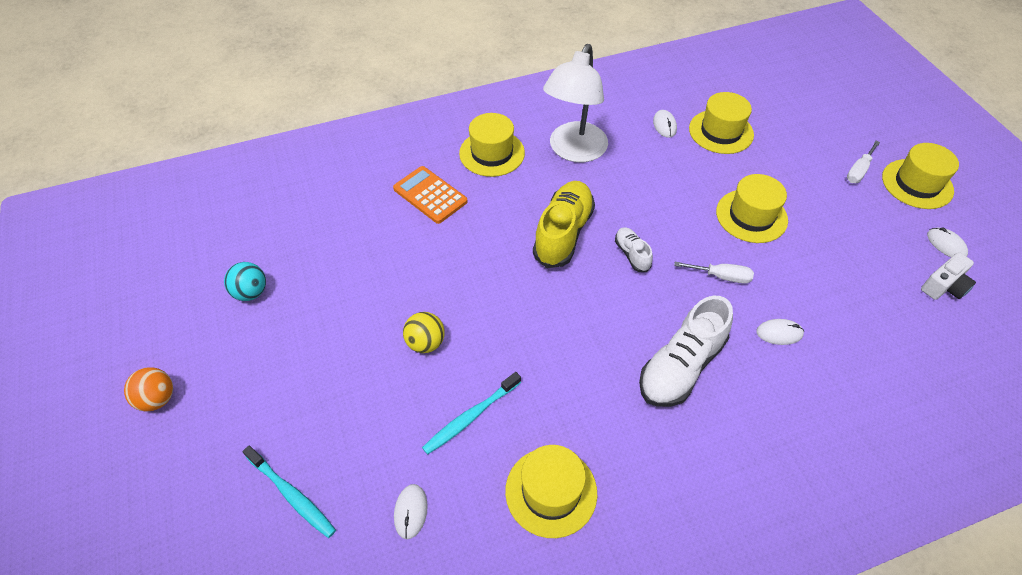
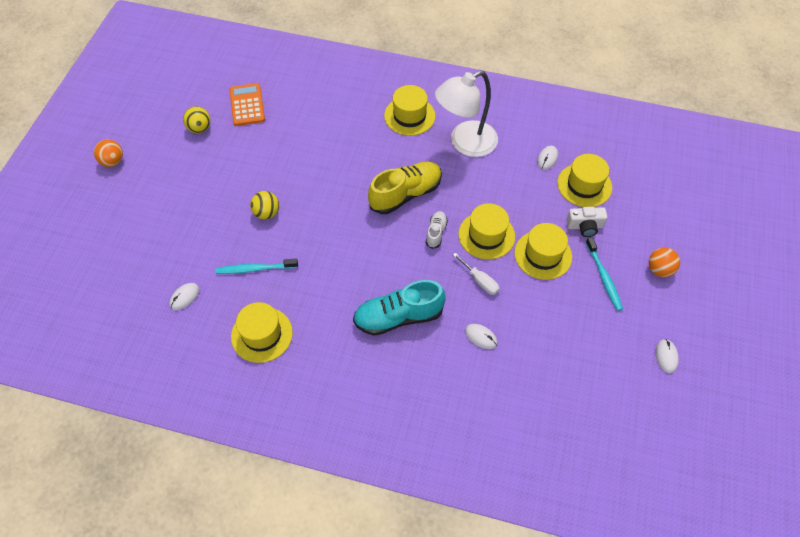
camera: 35 degrees right, 5 degrees up
turquoise ball [224,262,266,301] -> yellow ball [183,106,211,133]
turquoise toothbrush [242,446,336,538] -> turquoise toothbrush moved to [586,237,623,311]
orange calculator [393,166,468,224] -> orange calculator moved to [230,83,265,126]
white shoe [639,296,733,407] -> turquoise shoe [353,280,446,336]
white screwdriver [847,141,880,183] -> orange ball [649,247,680,277]
yellow hat [882,143,959,209] -> yellow hat moved to [458,203,515,259]
white camera [921,252,976,300] -> white camera moved to [566,207,607,237]

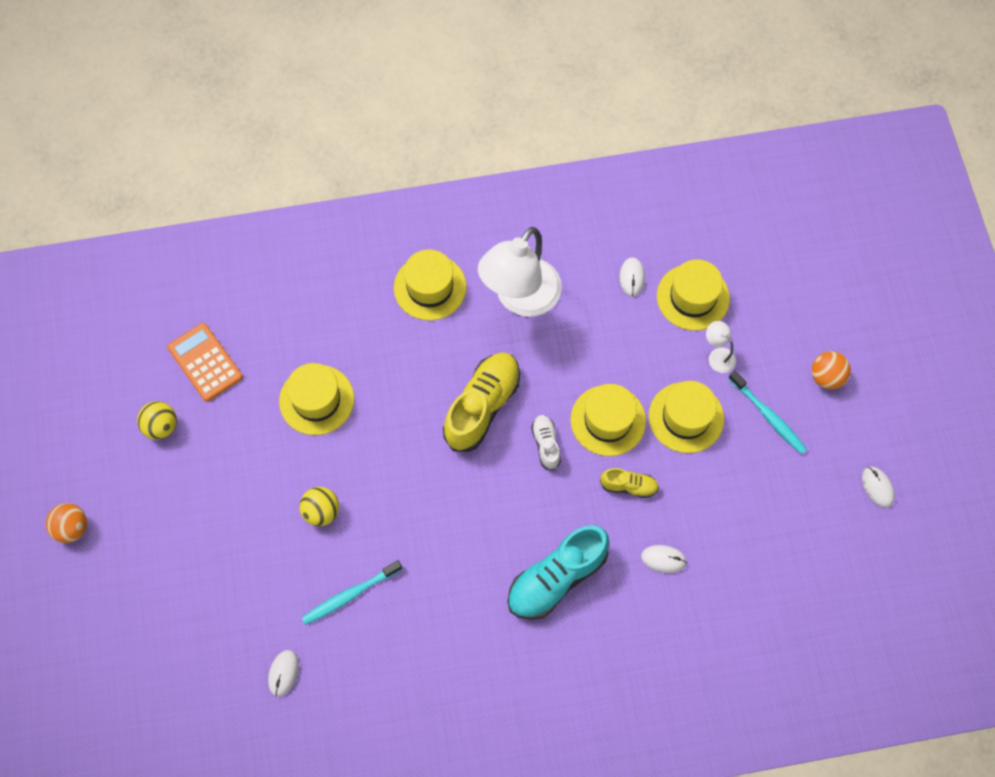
camera: 25 degrees left, 10 degrees up
yellow hat [231,302,293,363] -> yellow hat moved to [279,363,354,435]
white screwdriver [453,253,499,295] -> yellow shoe [600,468,659,498]
white camera [566,207,607,237] -> white lamp [706,321,736,373]

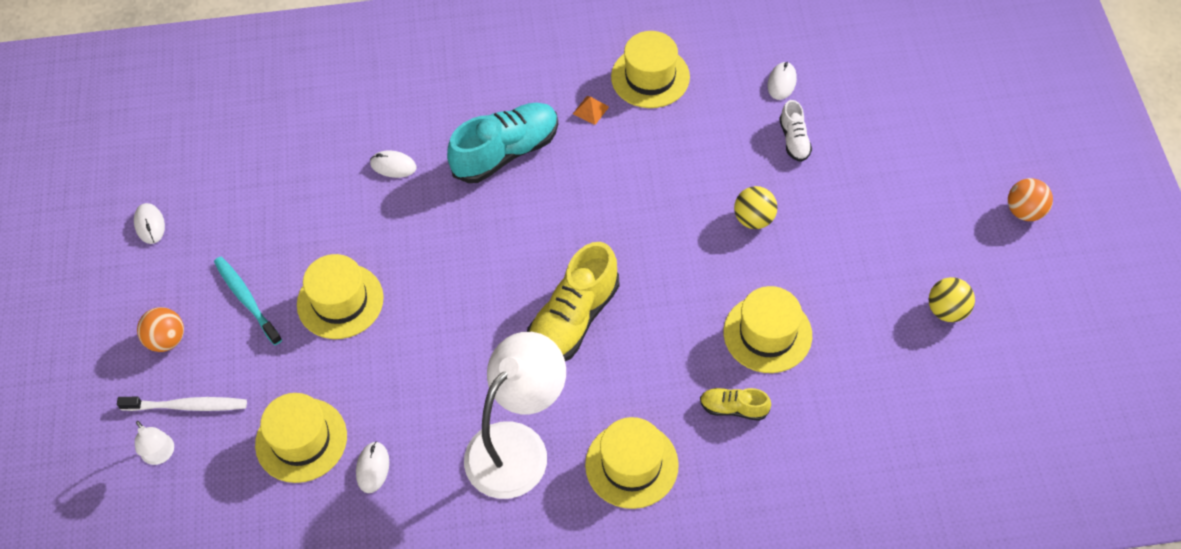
camera: 175 degrees left, 10 degrees down
orange calculator [167,323,243,402] -> none
turquoise toothbrush [302,560,402,625] -> none
white shoe [531,415,561,470] -> white shoe moved to [779,100,812,162]
yellow hat [571,384,646,456] -> yellow hat moved to [611,31,690,108]
yellow shoe [600,468,659,498] -> yellow shoe moved to [700,388,771,421]
white lamp [706,321,736,373] -> white lamp moved to [135,421,174,465]
none -> white toothbrush [117,397,247,411]
none -> orange pyramid [573,96,609,125]

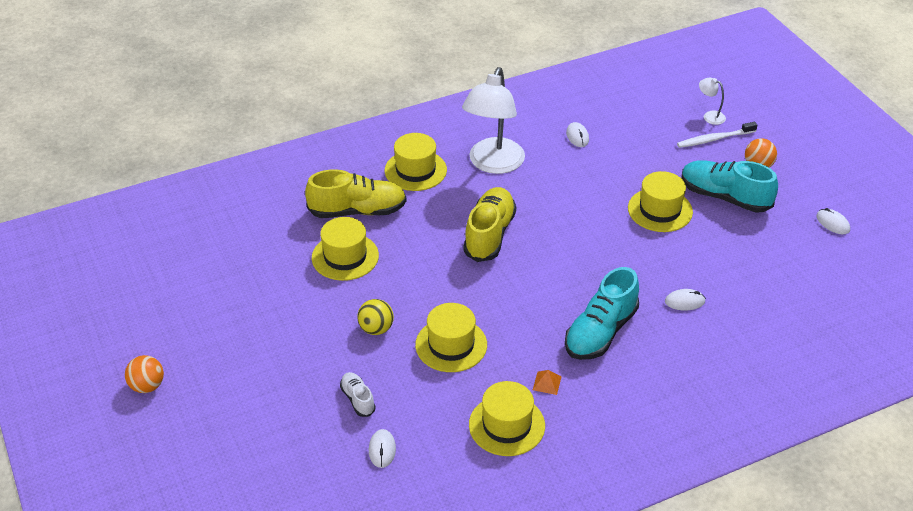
camera: 160 degrees right, 15 degrees down
turquoise toothbrush [214,257,282,345] -> turquoise shoe [681,160,778,213]
yellow hat [255,393,347,483] -> yellow hat moved to [415,303,487,372]
yellow shoe [700,388,771,421] -> yellow shoe [305,169,406,218], size x1.98
yellow ball [929,277,975,322] -> none

